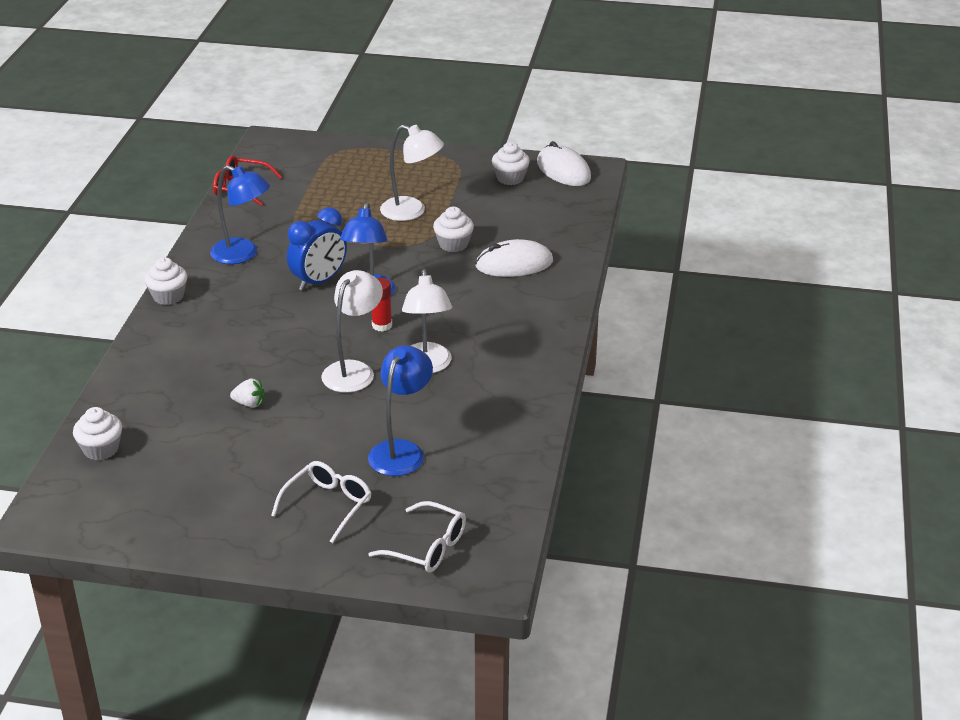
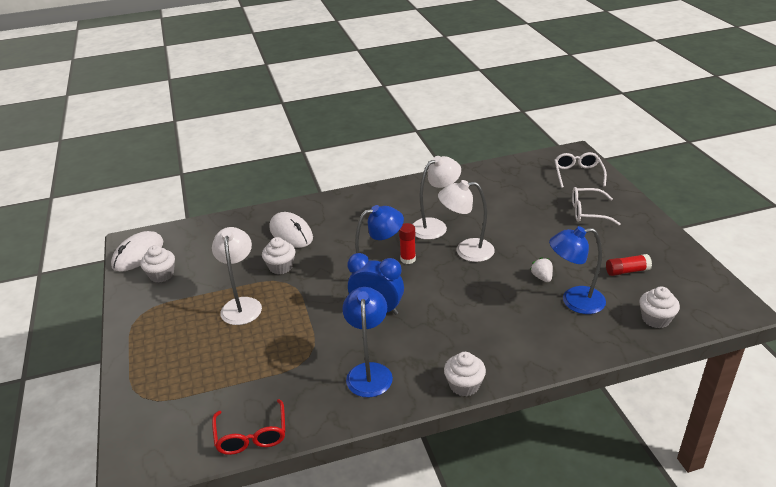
camera: 115 degrees left, 0 degrees up
blue lamp [368,345,433,476] -> blue lamp moved to [549,226,606,314]
none -> red glue stick [606,254,652,276]

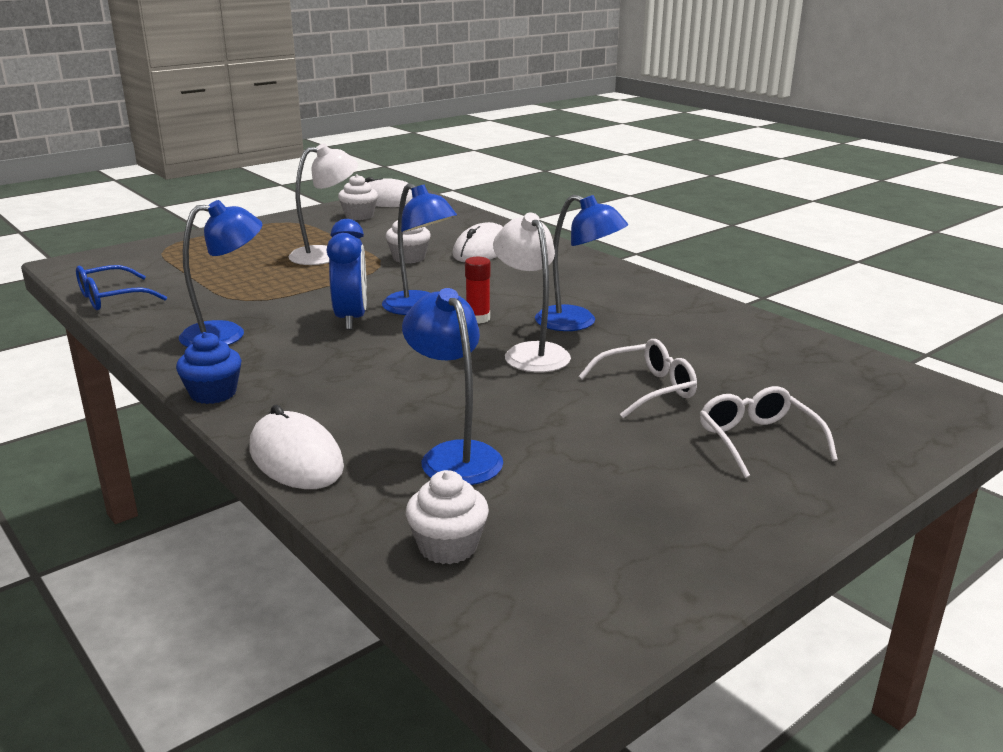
camera: 65 degrees right, 10 degrees down
red glasses [212,399,285,455] -> blue glasses [76,265,167,310]
white lamp [413,156,461,240] -> blue lamp [535,195,628,331]
white cupcake [444,352,486,396] -> blue cupcake [176,332,242,404]
white strawberry [530,257,553,282] -> none
white glasses [555,152,607,188] -> white glasses moved to [579,339,697,418]
red glue stick [606,254,652,276] -> none
none -> white mouse [250,405,344,489]

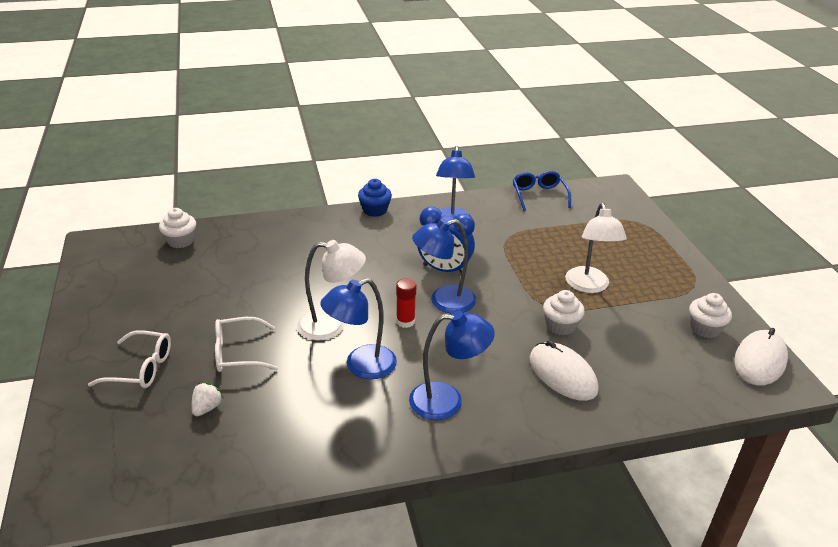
camera: 115 degrees right, 10 degrees up
white mouse [250,405,344,489] -> none
blue lamp [402,288,503,485] -> blue lamp moved to [409,311,495,420]
white glasses [579,339,697,418] -> white glasses turned 75 degrees clockwise [215,317,278,372]
none -> white strawberry [192,383,223,416]

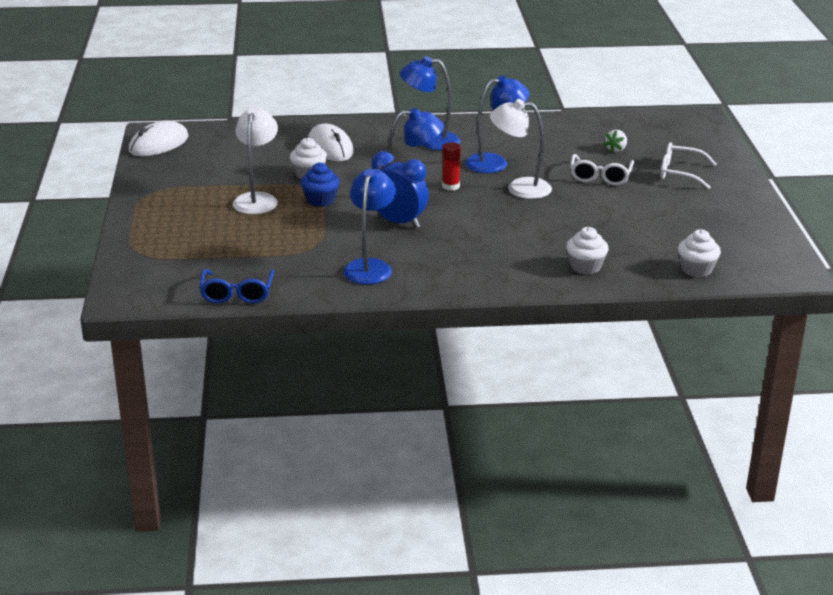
camera: 170 degrees left, 5 degrees down
white glasses [215,317,278,372] -> white glasses turned 105 degrees clockwise [570,154,634,185]
blue cupcake [358,179,392,217] -> blue cupcake moved to [301,162,340,207]
white cupcake [689,293,732,338] -> white cupcake moved to [566,227,609,275]

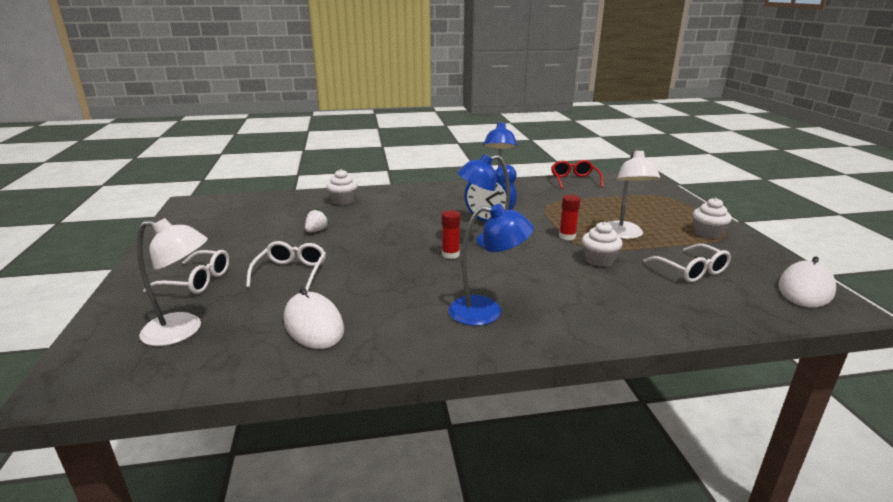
camera: 175 degrees right, 5 degrees down
blue glasses [199,269,274,303] -> red glasses [551,160,603,189]
blue cupcake [301,162,340,207] -> red glue stick [559,195,581,240]
white mouse [308,124,354,161] -> white mouse moved to [284,287,344,349]
blue lamp [465,75,529,173] -> none
white lamp [490,99,552,199] -> white lamp moved to [137,218,208,346]
white strawberry [604,130,627,152] -> white strawberry moved to [305,209,329,232]
white cupcake [678,229,721,277] -> white cupcake moved to [693,198,732,239]
none -> white glasses [643,244,731,282]

